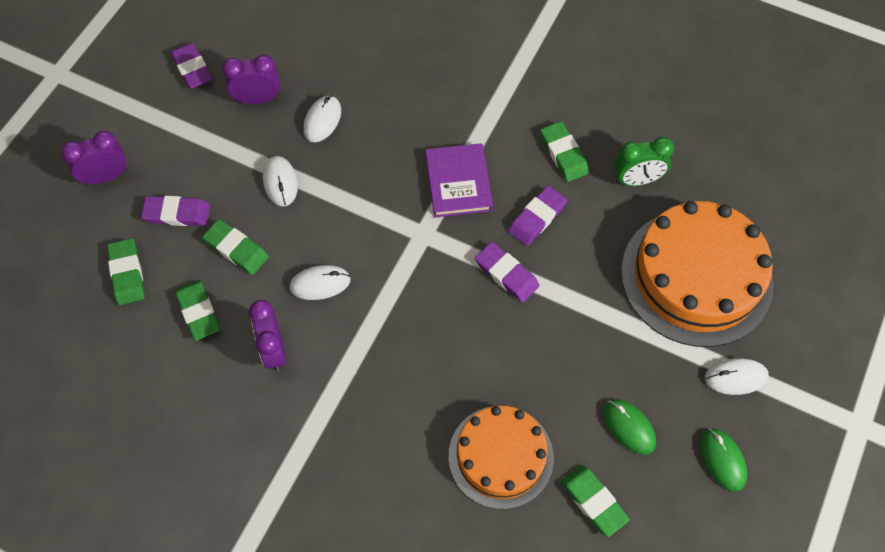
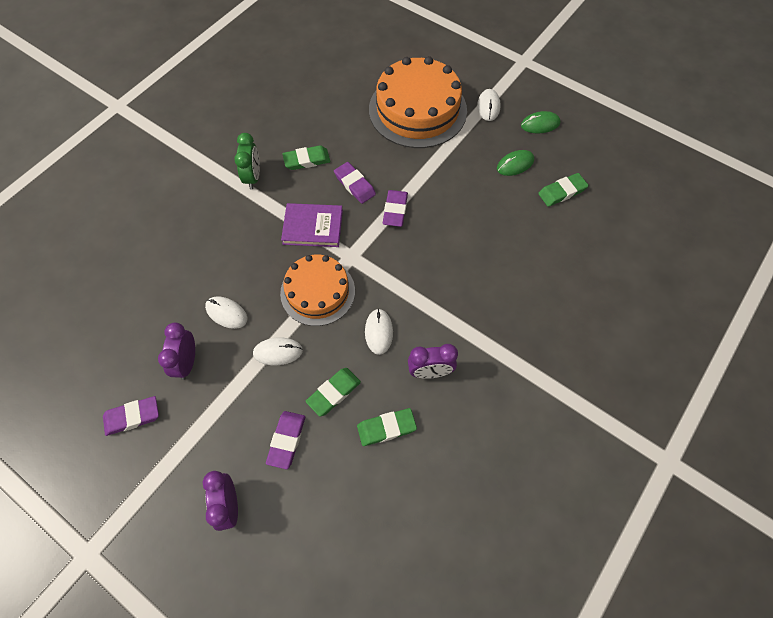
camera: 80 degrees left, 0 degrees up
green eraser [107,238,145,305] -> none
orange cake [449,406,554,509] -> orange cake moved to [280,255,355,326]
purple eraser [475,242,539,303] -> purple eraser turned 45 degrees counterclockwise [383,190,408,227]
green clock [614,137,674,186] -> green clock moved to [234,133,260,189]

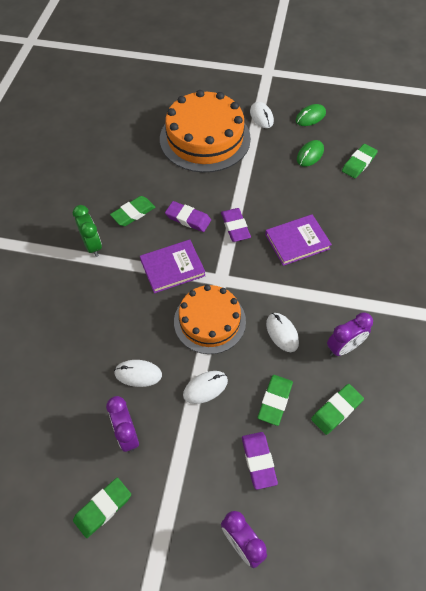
camera: 25 degrees left, 5 degrees down
purple eraser [103,396,159,436] -> green eraser [73,478,131,538]
none -> purple book [265,214,332,266]

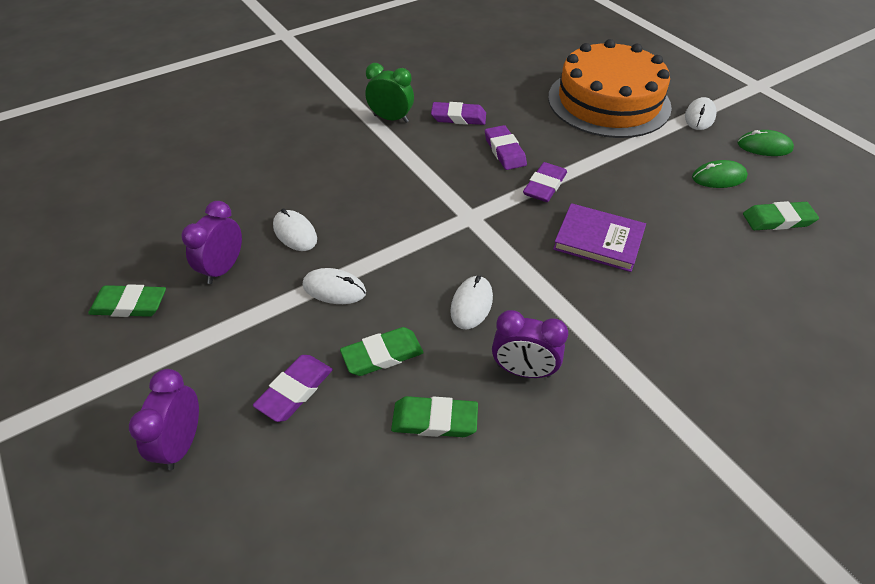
camera: 45 degrees right, 10 degrees down
green clock [73,205,102,257] -> green clock turned 90 degrees counterclockwise [366,63,414,123]
green eraser [110,196,155,226] -> purple eraser [431,102,486,125]
purple book [140,240,206,294] -> none
orange cake [174,285,246,354] -> none

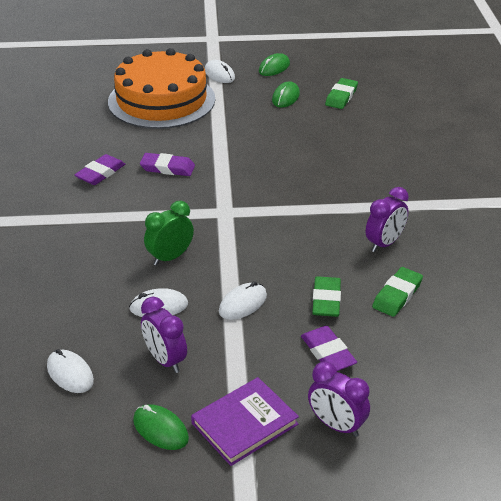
camera: 60 degrees left, 10 degrees down
green eraser [88,284,166,317] -> green mouse [133,404,189,450]
green clock [366,63,414,123] -> green clock moved to [144,201,194,266]
white mouse [450,276,493,329] -> white mouse moved to [47,349,94,393]
purple eraser [523,162,567,202] -> none
purple book [553,203,646,272] -> purple book moved to [191,377,299,466]

